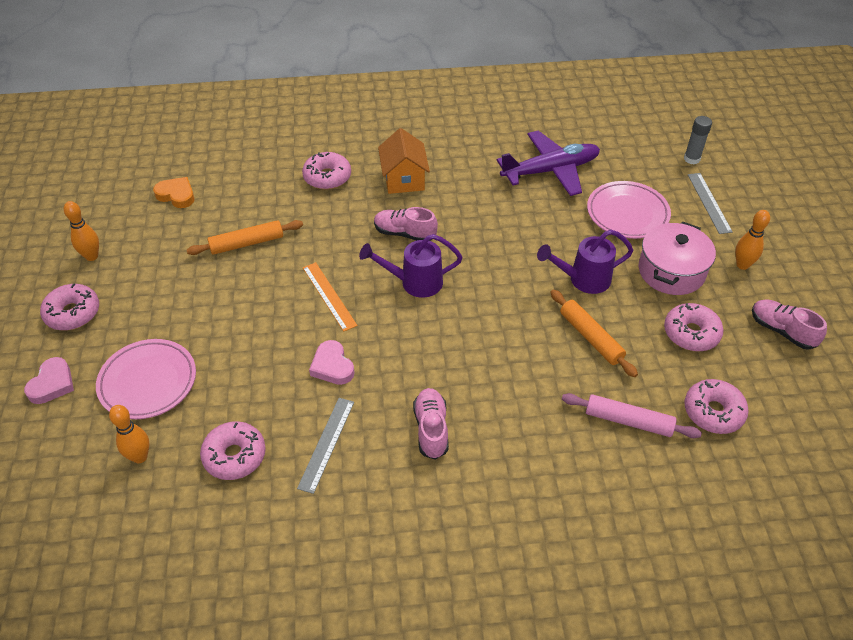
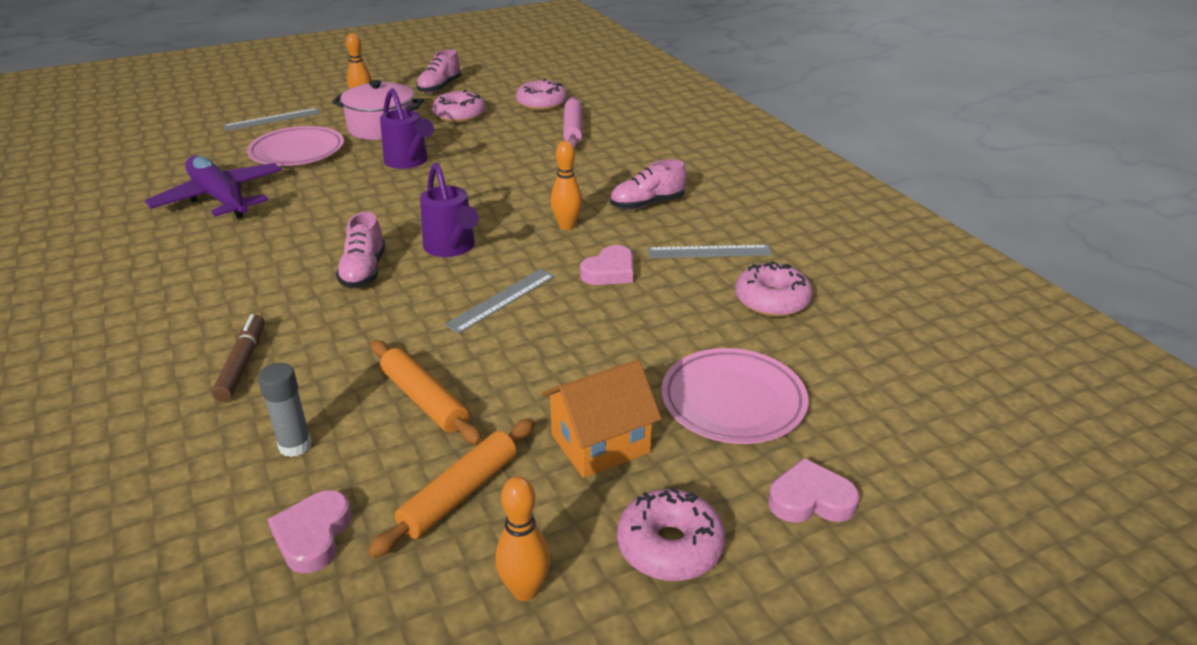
camera: 110 degrees left, 15 degrees down
orange bowling pin [109,405,149,463] -> orange bowling pin moved to [551,141,582,230]
orange heart [153,177,194,208] -> pink heart [267,490,352,573]
pink donut [302,152,351,190] -> brown marker [212,314,265,402]
orange ruler [303,262,358,332] -> grey ruler [444,269,555,334]
orange house [378,128,430,194] -> orange house moved to [542,360,662,478]
orange rolling pin [550,290,638,377] -> orange rolling pin moved to [368,418,535,558]
grey glue stick [684,116,712,164] -> grey glue stick moved to [258,363,312,457]

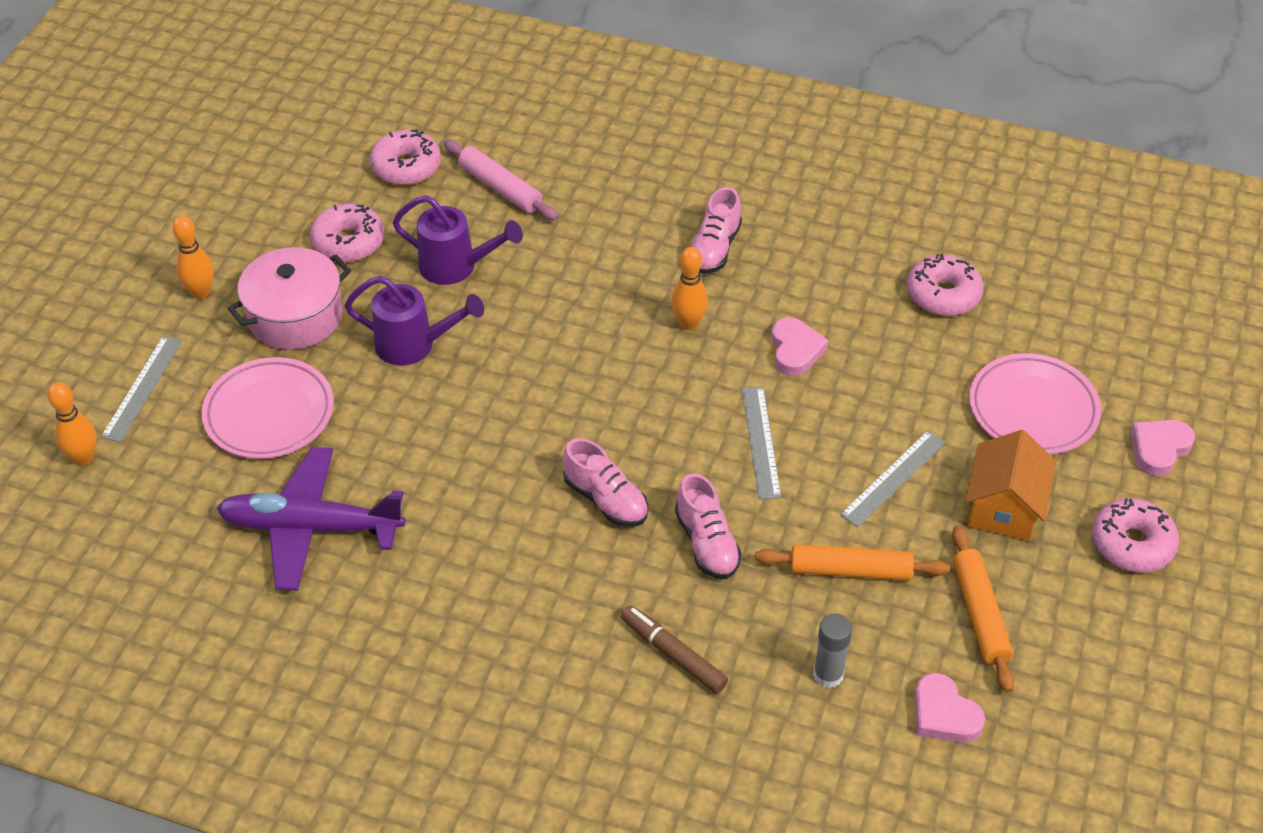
camera: 45 degrees left, 15 degrees up
pink shoe [416,49,461,93] -> pink shoe moved to [675,473,742,579]
purple watering can [420,162,479,257] -> purple watering can moved to [393,195,523,285]
orange bowling pin [495,476,550,601] -> orange bowling pin moved to [48,382,97,466]
grey ruler [648,245,772,258] -> grey ruler moved to [840,430,945,527]

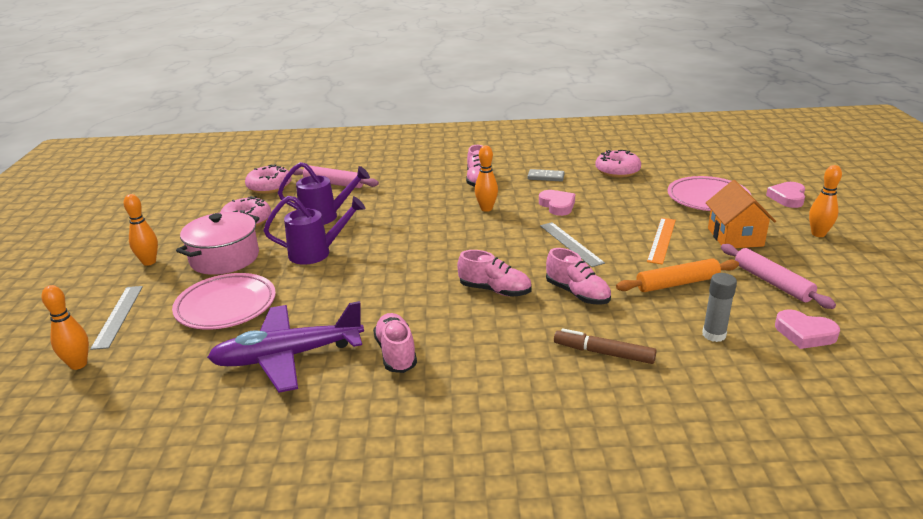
camera: 20 degrees left, 20 degrees down
grey ruler [840,430,945,527] -> orange ruler [647,218,676,265]
orange rolling pin [952,525,1015,693] -> pink rolling pin [721,244,836,309]
pink donut [1092,498,1179,572] -> orange bowling pin [809,165,842,237]
none -> pink shoe [373,313,417,373]
none -> grey domino [527,169,565,182]

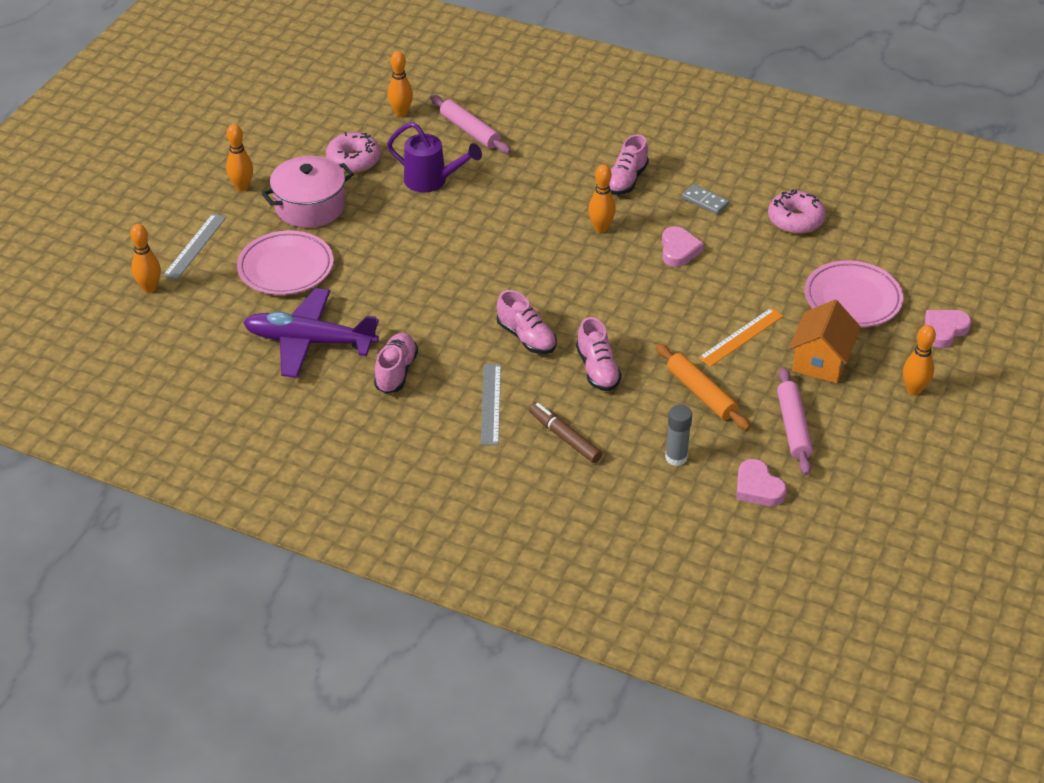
camera: 25 degrees right, 15 degrees up
pink donut [245,164,292,194] -> orange bowling pin [388,51,413,117]
purple watering can [263,196,366,265] -> none
grey ruler [540,222,605,267] -> grey ruler moved to [481,364,501,445]
orange rolling pin [616,258,739,292] -> orange rolling pin turned 45 degrees clockwise [656,344,750,430]

